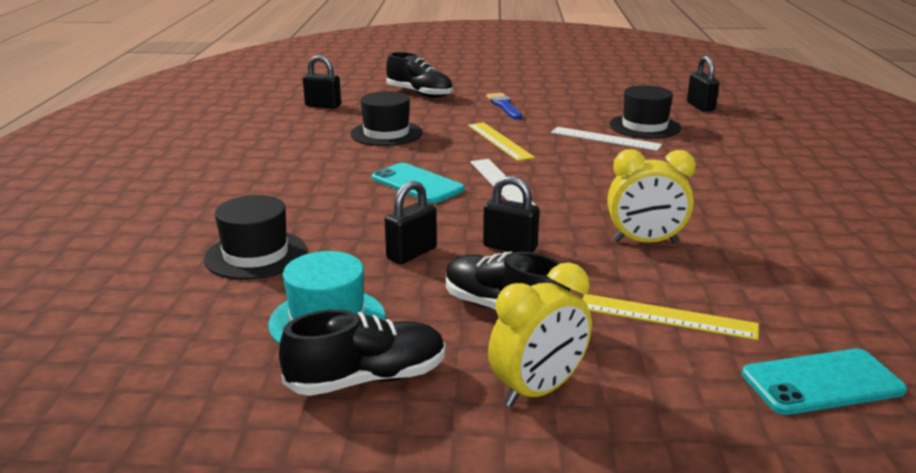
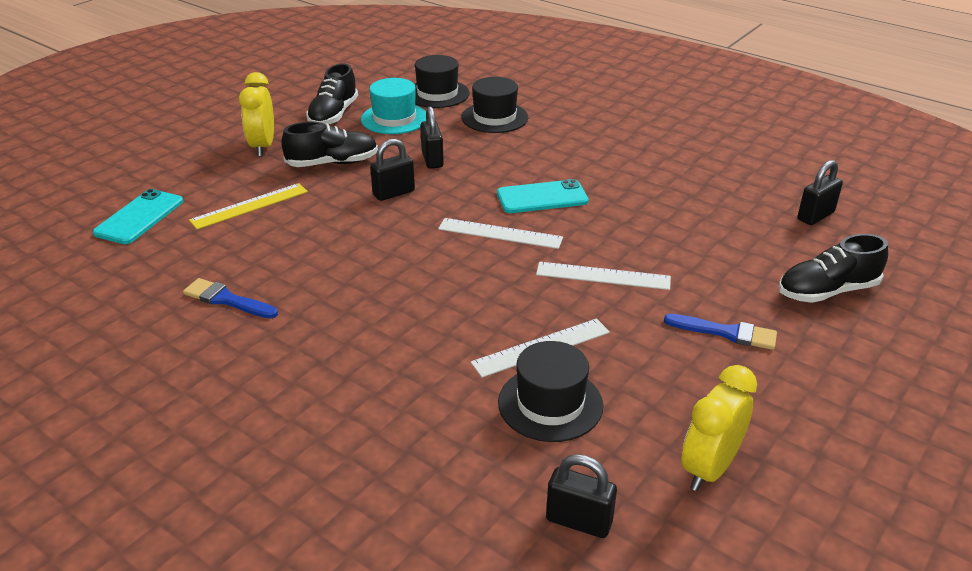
camera: 125 degrees right, 10 degrees up
black hat [350,91,422,146] -> black hat moved to [415,55,470,108]
yellow ruler [468,122,535,161] -> white ruler [536,262,671,290]
yellow clock [607,149,696,243] -> yellow clock moved to [681,365,757,491]
none -> blue brush [183,278,278,319]

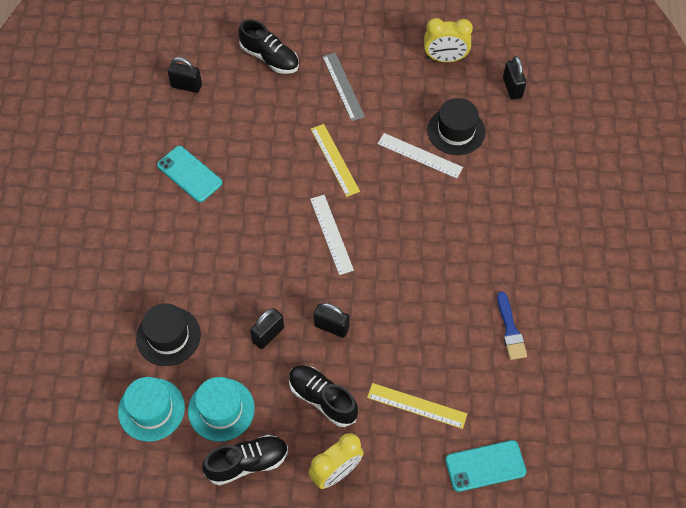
camera: 125 degrees left, 25 degrees up
black hat [415,55,470,108] -> turquoise hat [118,377,185,441]
turquoise phone [497,179,589,213] -> turquoise phone moved to [157,146,222,202]
white ruler [536,262,671,290] -> yellow ruler [311,124,360,197]
blue brush [664,314,777,350] -> grey ruler [322,53,365,121]

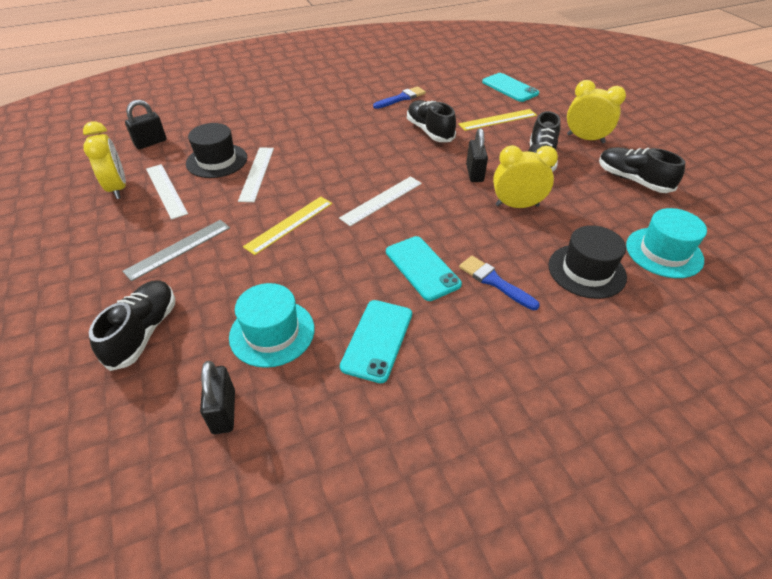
camera: 115 degrees left, 15 degrees down
turquoise hat [188,377,255,442] -> turquoise hat moved to [229,283,314,368]
black padlock [250,308,284,349] -> yellow clock [493,145,558,208]
yellow ruler [367,383,467,429] -> yellow ruler turned 75 degrees clockwise [459,109,537,131]
none -> white ruler [146,164,188,220]
none -> turquoise phone [386,236,462,301]
none -> black shoe [407,100,456,142]
none -> blue brush [459,256,540,310]

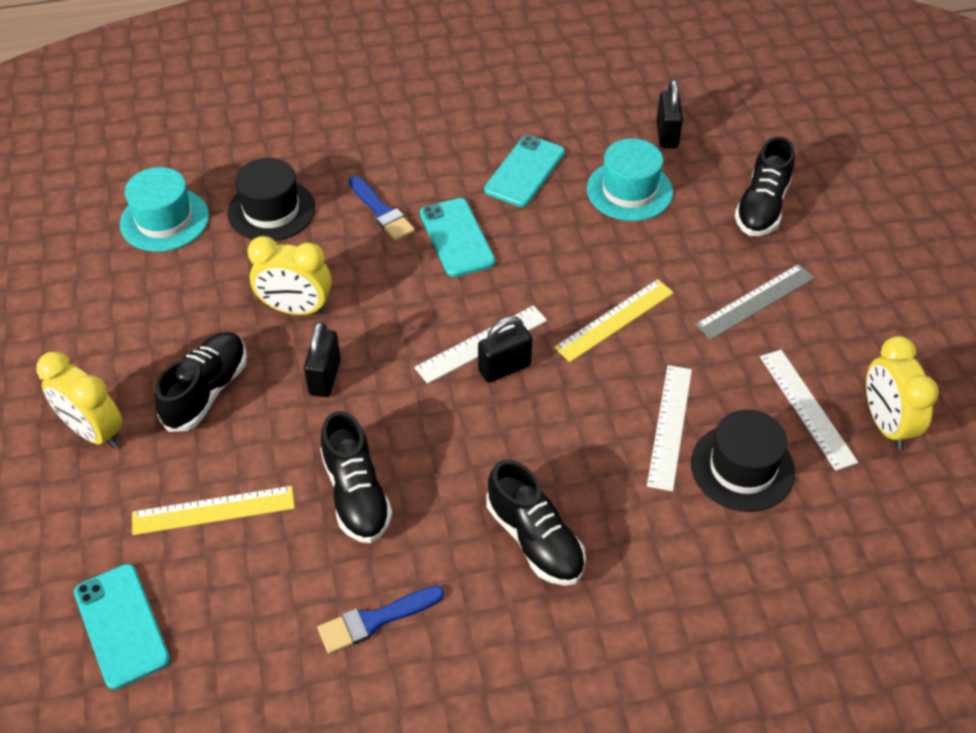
camera: 170 degrees left, 5 degrees up
black padlock [125,100,167,149] -> black padlock moved to [478,316,532,383]
black shoe [599,147,685,193] -> black shoe moved to [486,460,586,586]

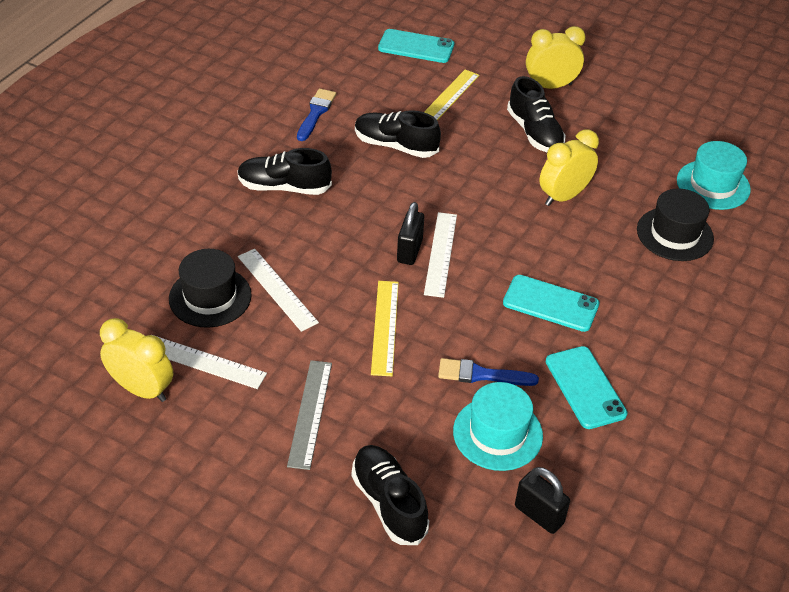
camera: 130 degrees right, 5 degrees down
black padlock [304,321,341,397] -> none
blue brush [349,176,415,241] -> blue brush moved to [438,358,539,386]

